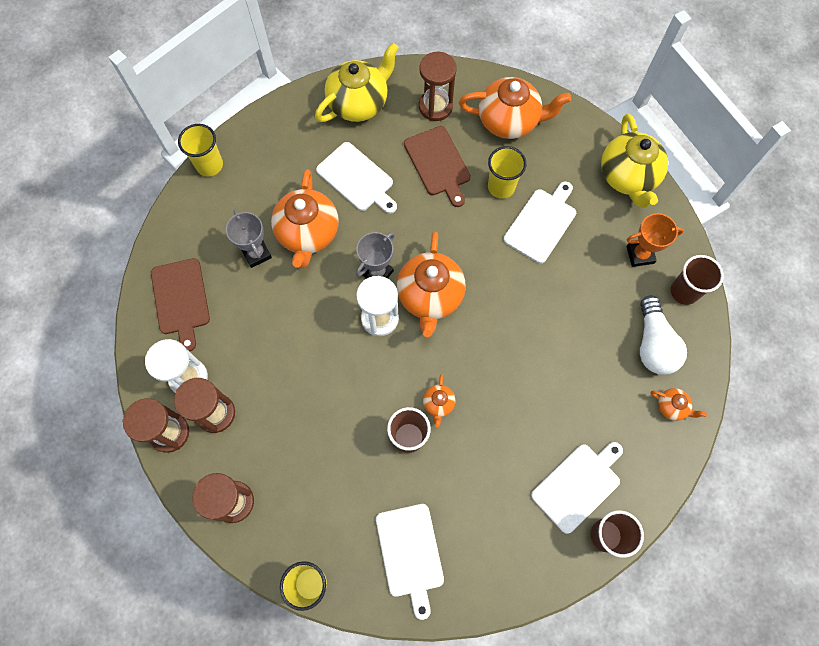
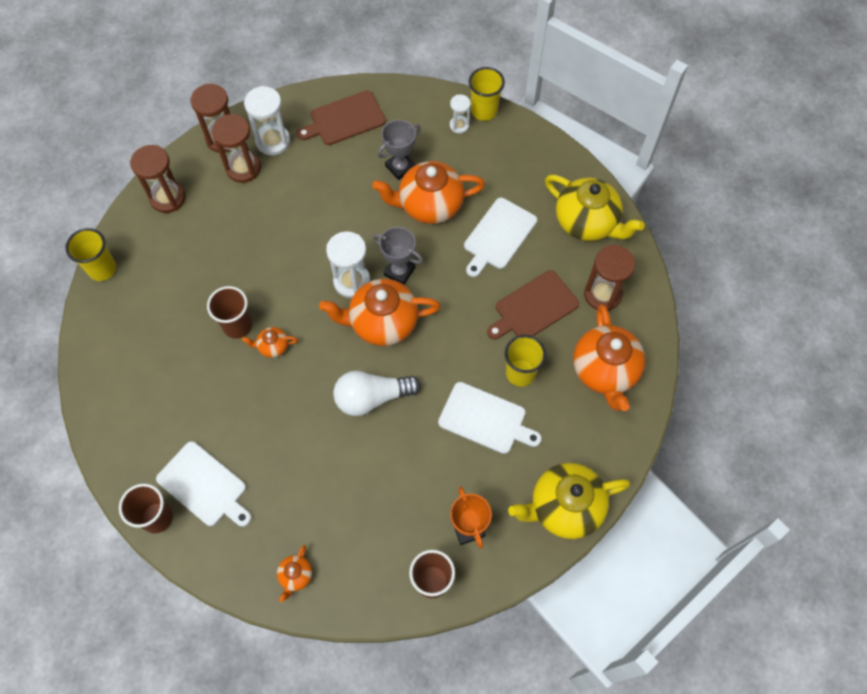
camera: 80 degrees right, 5 degrees down
white cutting board [376,504,444,620] -> none
white light bulb [640,295,687,375] -> white light bulb moved to [333,371,421,416]
none -> white hourglass [450,95,471,134]

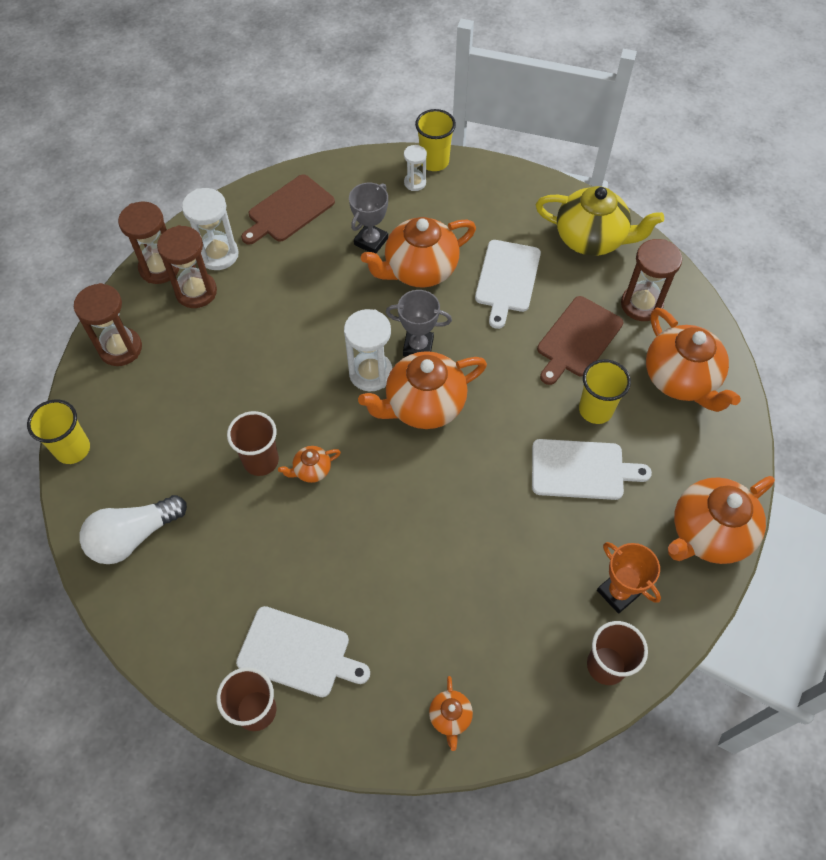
camera: 20 degrees left, 5 degrees down
white light bulb [333,371,421,416] -> white light bulb moved to [79,495,187,564]
yellow teapot [508,463,630,539] -> orange teapot [668,476,775,564]

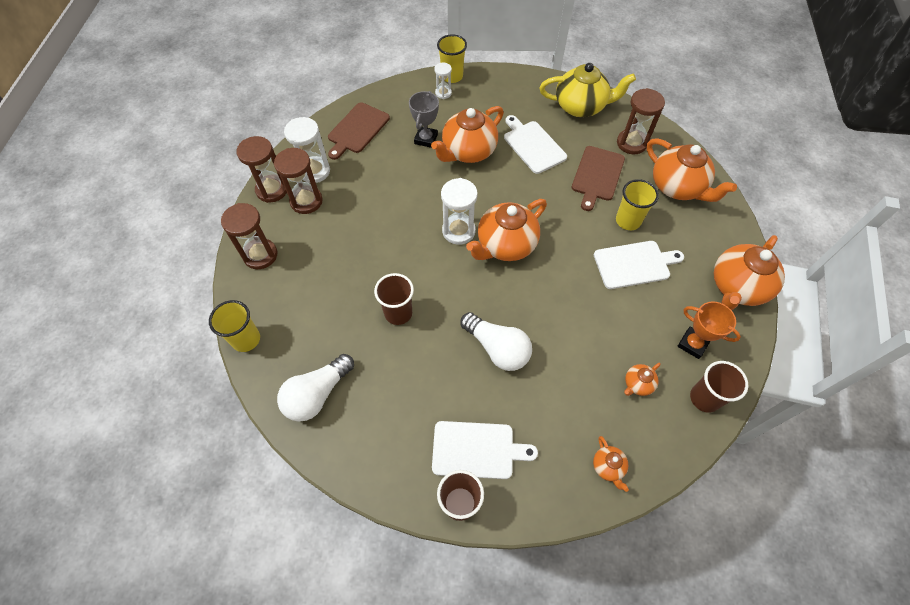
camera: 15 degrees left, 0 degrees up
orange teapot [278,446,341,483] -> orange teapot moved to [624,363,661,396]
grey trophy [386,290,452,356] -> none
white cutting board [475,240,541,329] -> white cutting board turned 150 degrees clockwise [504,115,567,174]
none -> white light bulb [460,312,532,371]

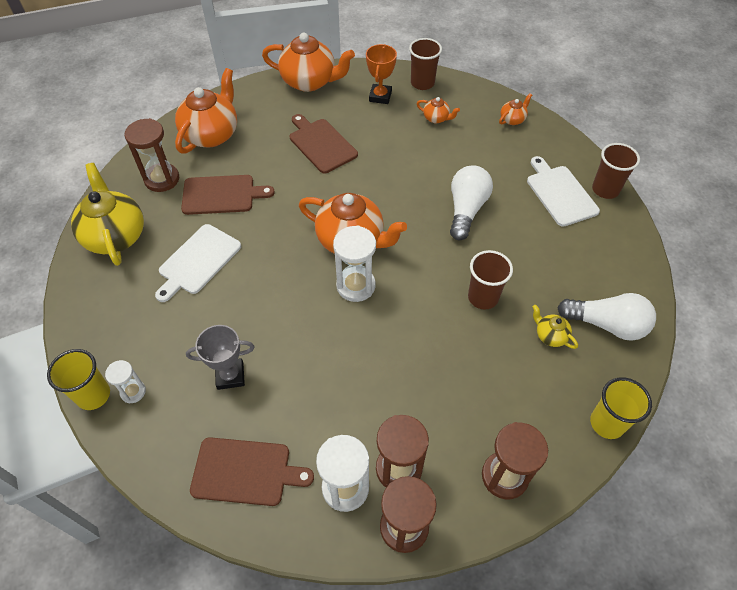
camera: 115 degrees left, 5 degrees down
orange teapot [431,106,504,163] -> none
white cutting board [594,241,684,289] -> brown cutting board [289,114,358,174]
yellow cup [616,179,659,230] -> none
none -> yellow teapot [532,305,578,349]

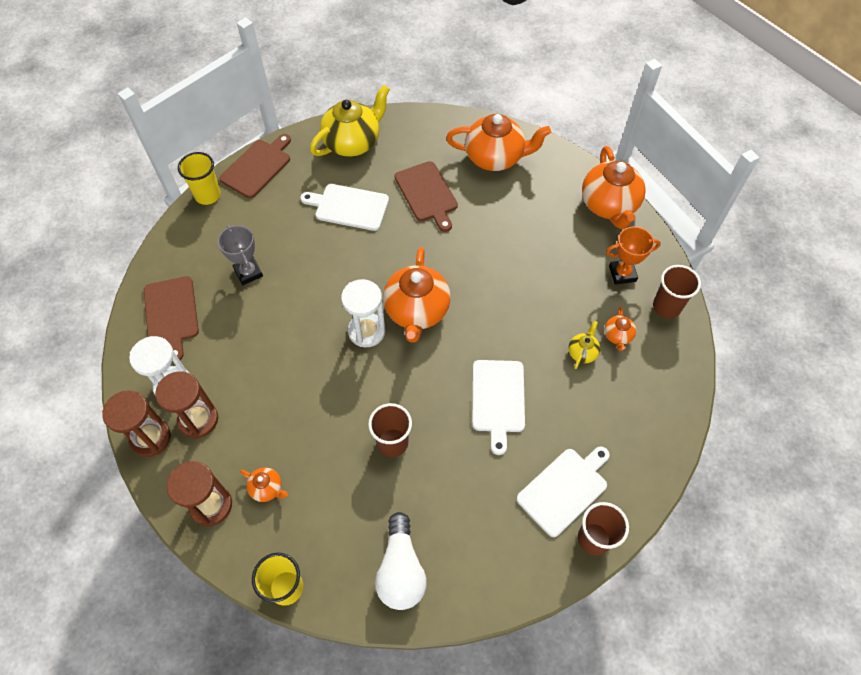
camera: 70 degrees right, 5 degrees up
white hourglass [105,360,146,404] -> none
brown hourglass [124,118,179,192] -> none
brown cutting board [289,114,358,174] -> brown cutting board moved to [219,134,291,198]
white light bulb [450,165,493,240] -> white cutting board [472,360,525,455]
orange teapot [499,94,532,125] -> orange teapot moved to [240,467,288,502]
yellow teapot [532,305,578,349] -> yellow teapot moved to [569,321,600,369]

